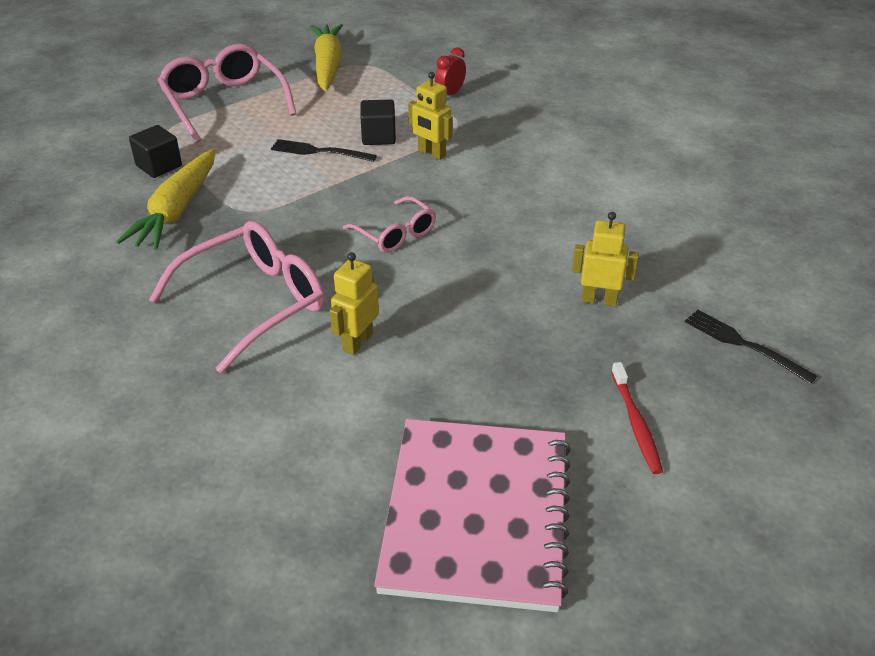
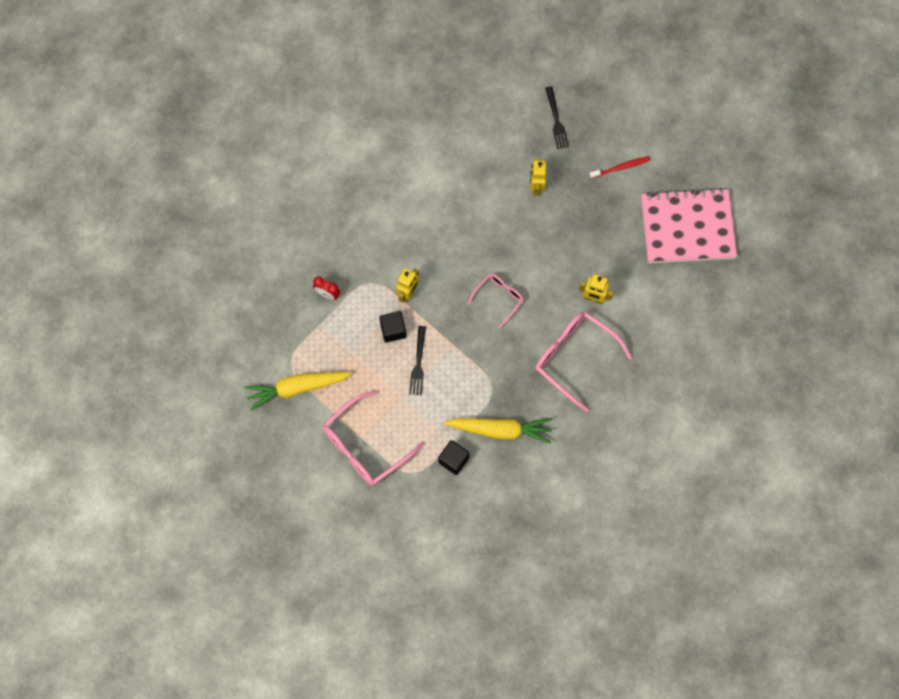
camera: 100 degrees left, 30 degrees up
black fork [685,310,817,384] -> black fork turned 45 degrees counterclockwise [545,87,569,149]

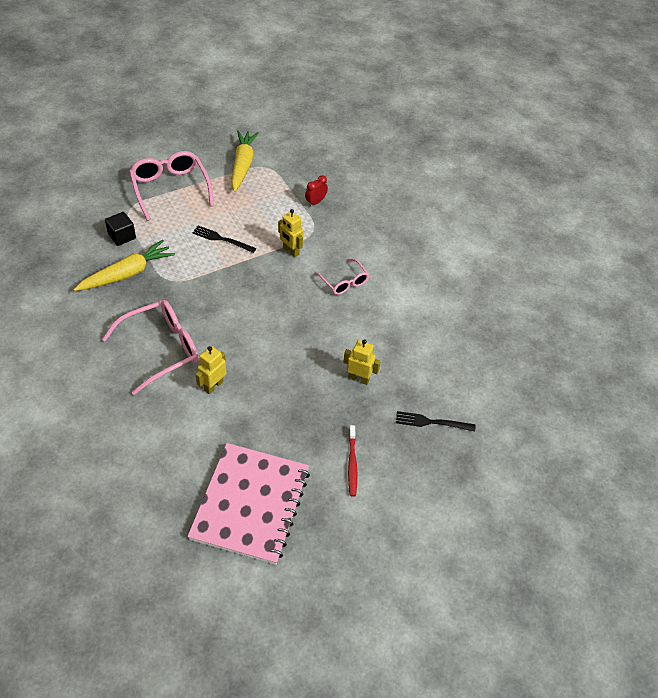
camera: 105 degrees right, 20 degrees down
black cube [379,311,406,342] -> none
yellow carrot [443,418,552,444] -> yellow carrot turned 150 degrees counterclockwise [74,240,175,291]
pink glasses [468,274,524,328] -> pink glasses moved to [315,258,369,295]

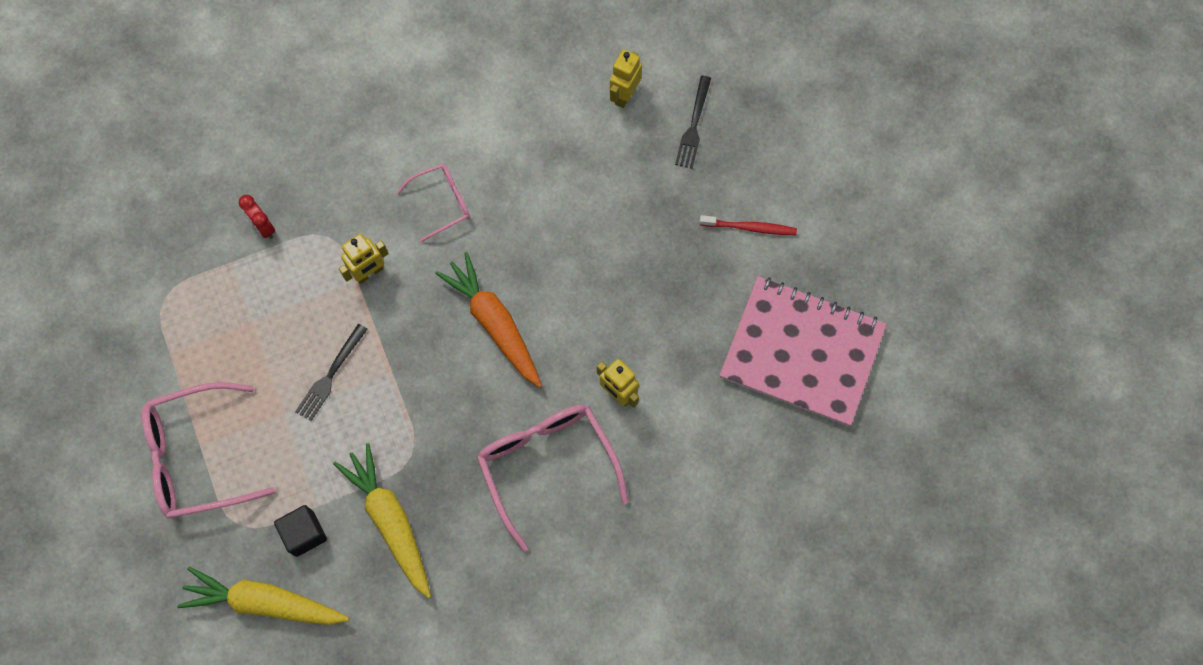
camera: 80 degrees left, 20 degrees up
yellow carrot [231,130,259,192] -> yellow carrot moved to [177,567,349,625]
yellow robot [343,339,381,385] -> yellow robot moved to [610,49,642,108]
none -> orange carrot [435,252,542,388]

